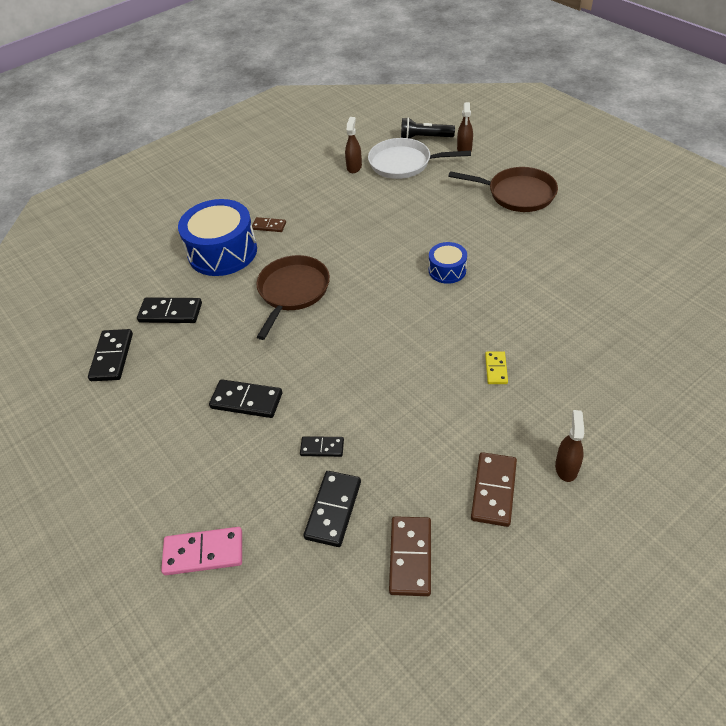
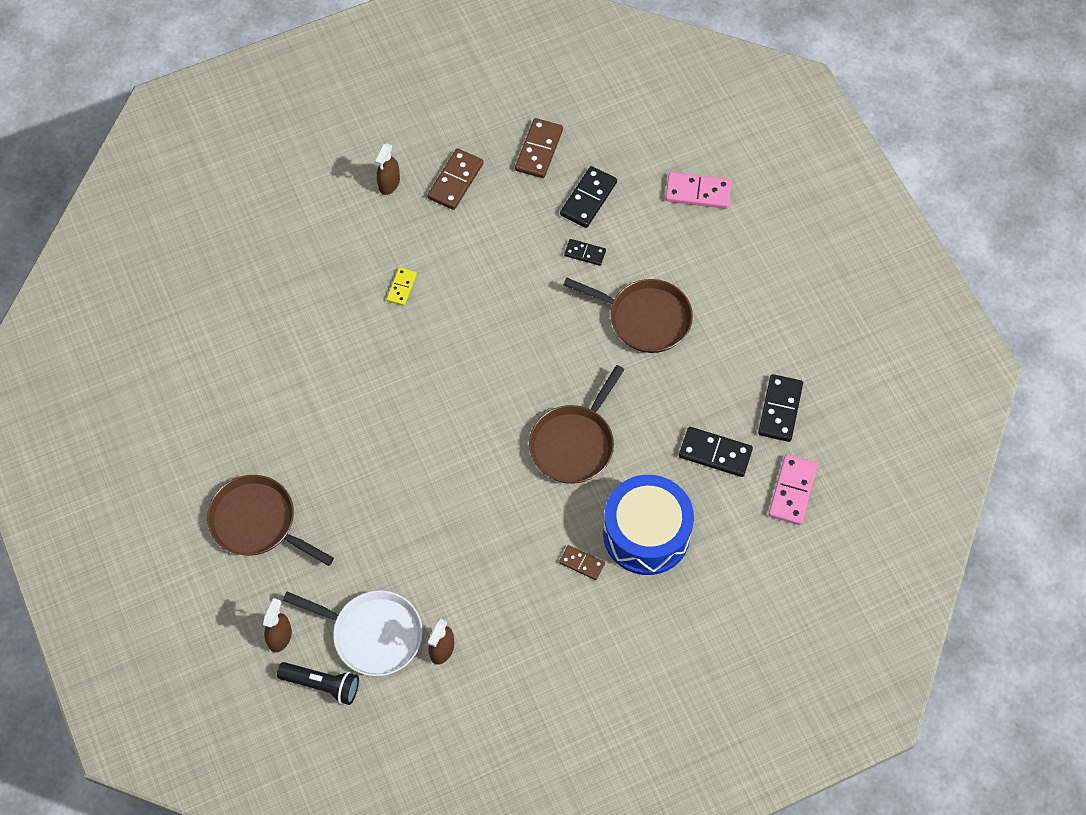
camera: 170 degrees left, 15 degrees up
black domino [209,379,282,418] -> brown pan [563,278,693,353]
blue drum [429,242,467,284] -> none
none -> pink domino [768,454,818,525]

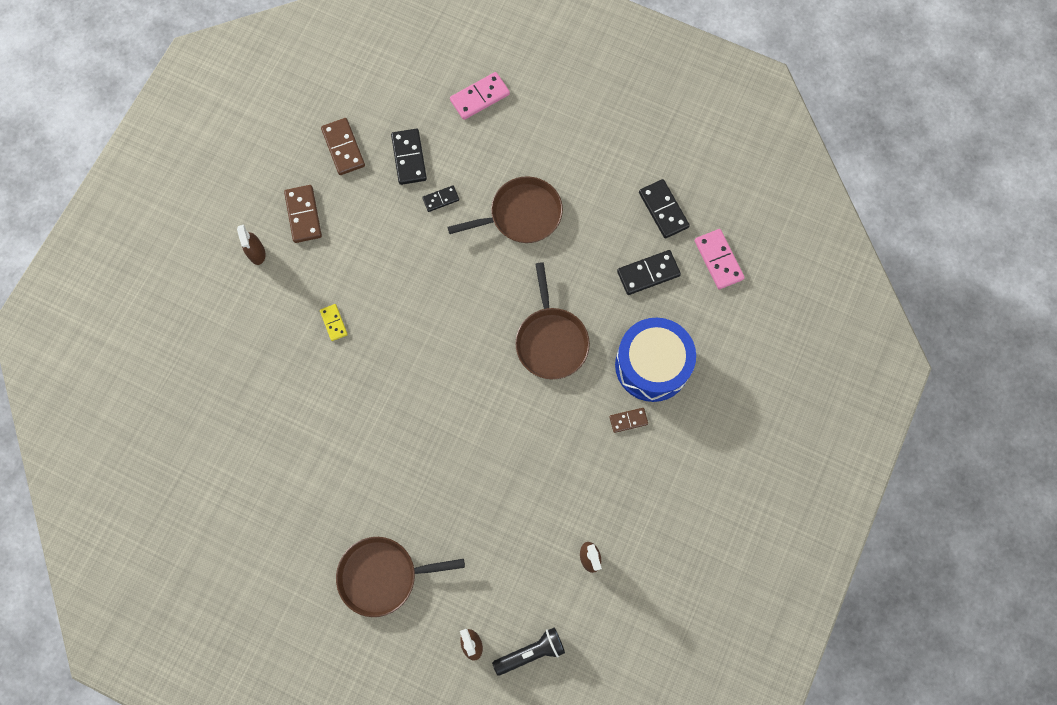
camera: 40 degrees left, 10 degrees up
white pan [283,590,423,676] -> none

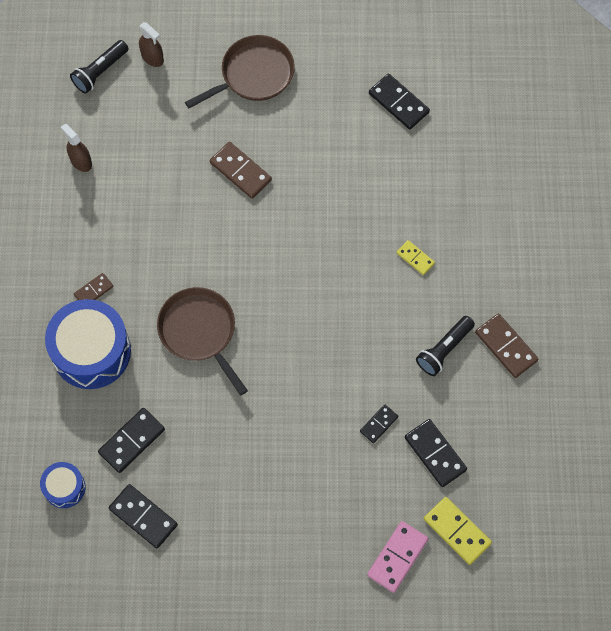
camera: 155 degrees right, 5 degrees down
brown spray bottle [237,225,266,265] -> none
brown domino [321,118,365,175] -> brown domino moved to [210,142,272,199]
brown pan [447,176,563,243] -> none
pink domino [695,229,745,289] -> blue drum [40,462,85,508]
none -> black domino [369,73,430,129]
none -> black flashlight [416,316,475,376]
none -> yellow domino [424,497,492,565]

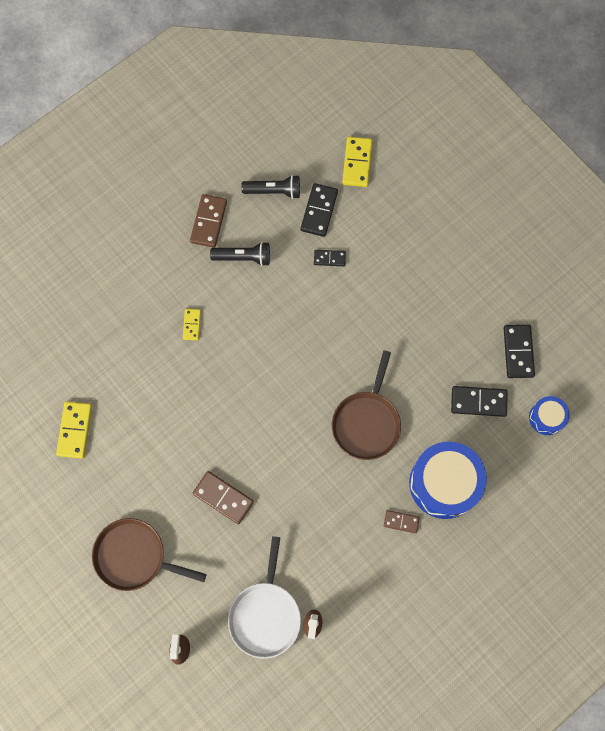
camera: 130 degrees left, 5 degrees up
black flashlight [70,40,129,93] -> black flashlight moved to [241,175,300,199]
brown domino [210,142,272,199] -> brown domino turned 60 degrees counterclockwise [193,471,254,524]
pink domino [367,521,428,593] -> none
black domino [369,73,430,129] -> yellow domino [56,402,92,459]
none -> white pan [228,536,301,659]

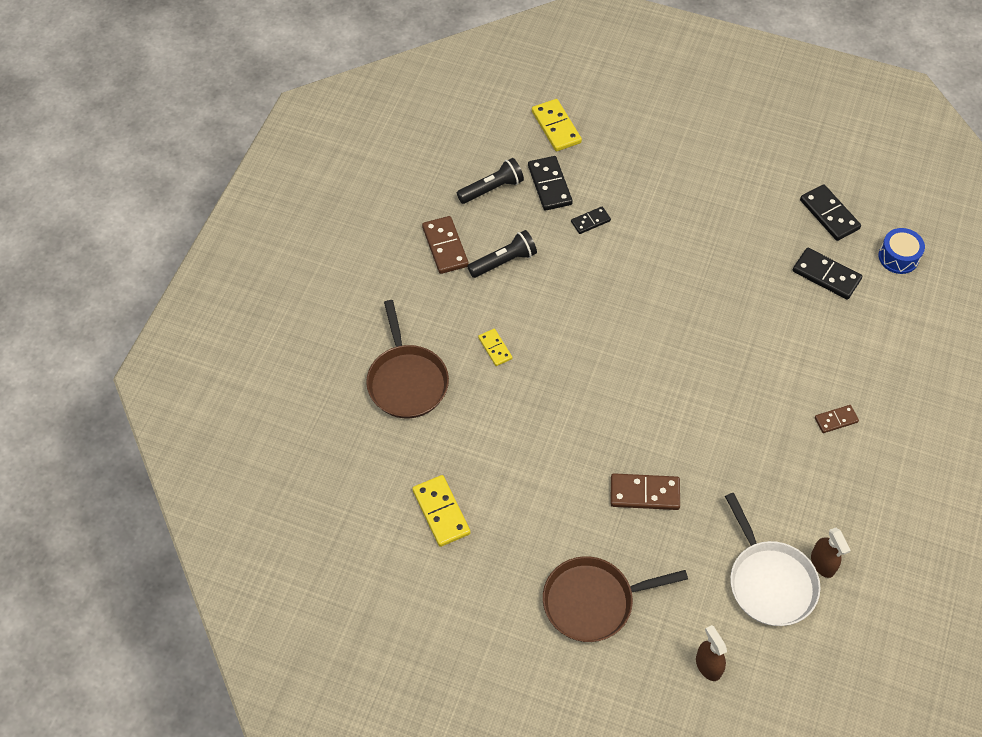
camera: 30 degrees left, 15 degrees down
brown pan [332,350,401,460] -> brown pan moved to [366,300,449,418]
blue drum [409,442,487,519] -> none
black domino [451,386,507,417] -> black domino turned 60 degrees clockwise [793,248,862,300]

